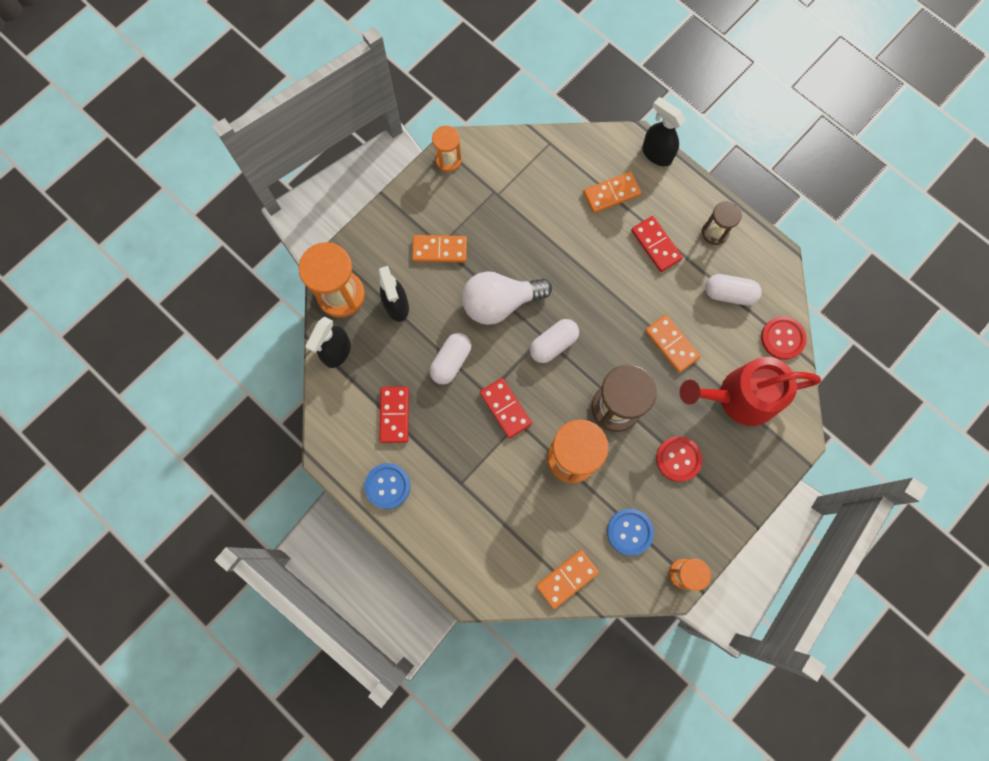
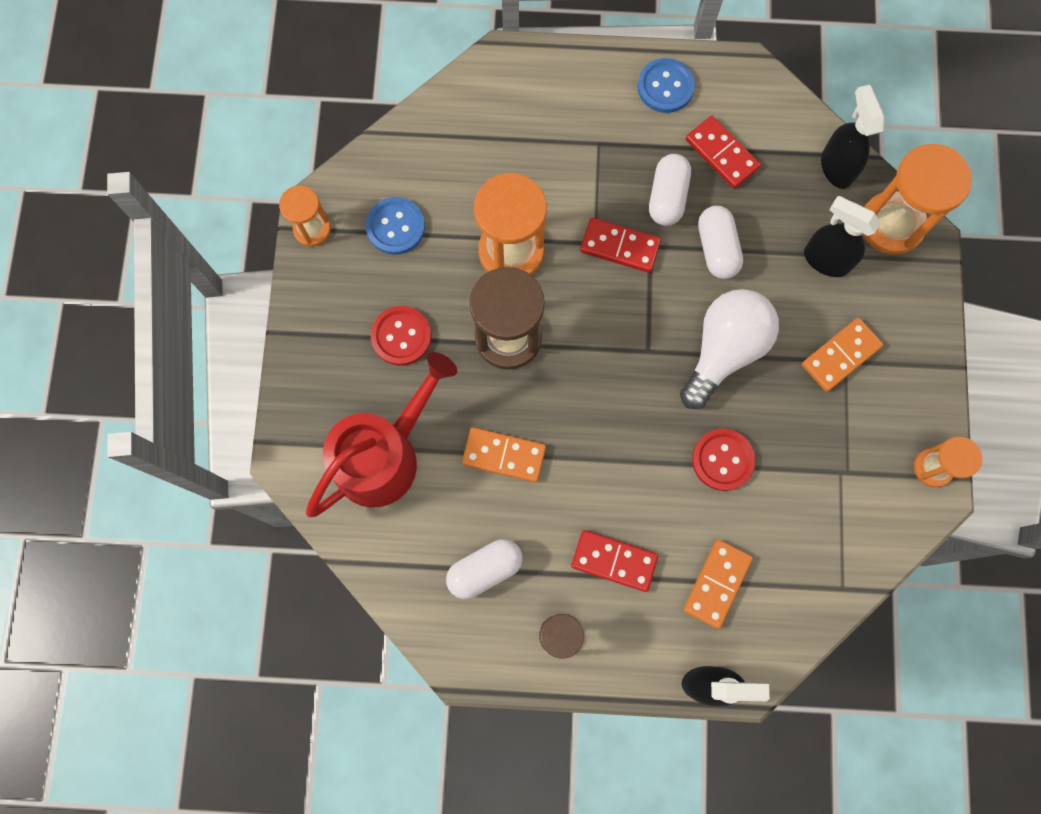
camera: 140 degrees right, 0 degrees up
white capsule [530,319,579,363] -> white capsule moved to [649,154,691,226]
orange domino [536,550,599,609] -> none
red button [761,316,807,360] -> red button moved to [692,429,755,491]

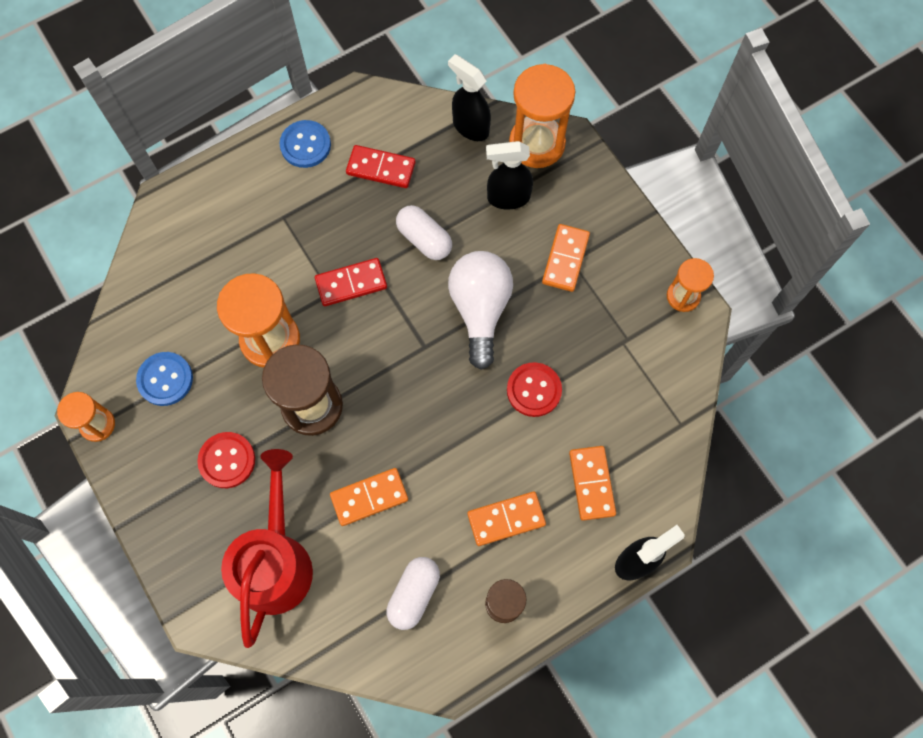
camera: 35 degrees left, 5 degrees down
red domino [571,530,658,592] -> orange domino [467,492,546,546]
white capsule [649,154,691,226] -> none

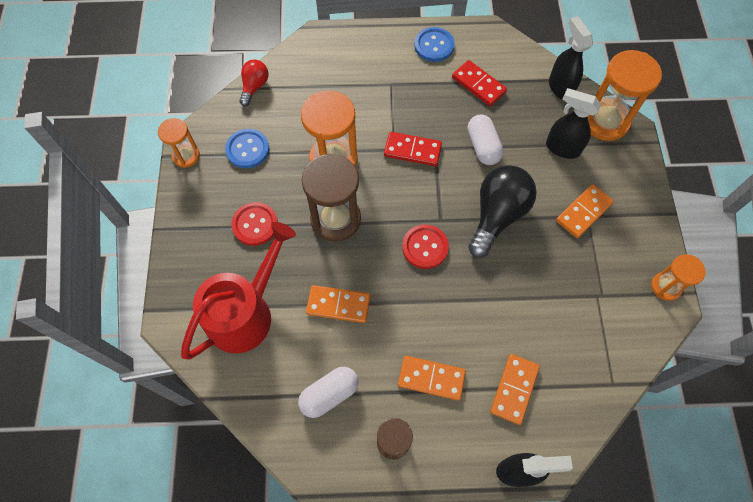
camera: 30 degrees right, 5 degrees down
white light bulb [448,251,513,370] -> black light bulb [468,165,537,258]
red button [507,362,562,417] -> red button moved to [402,224,449,269]
none -> red light bulb [239,59,269,106]

